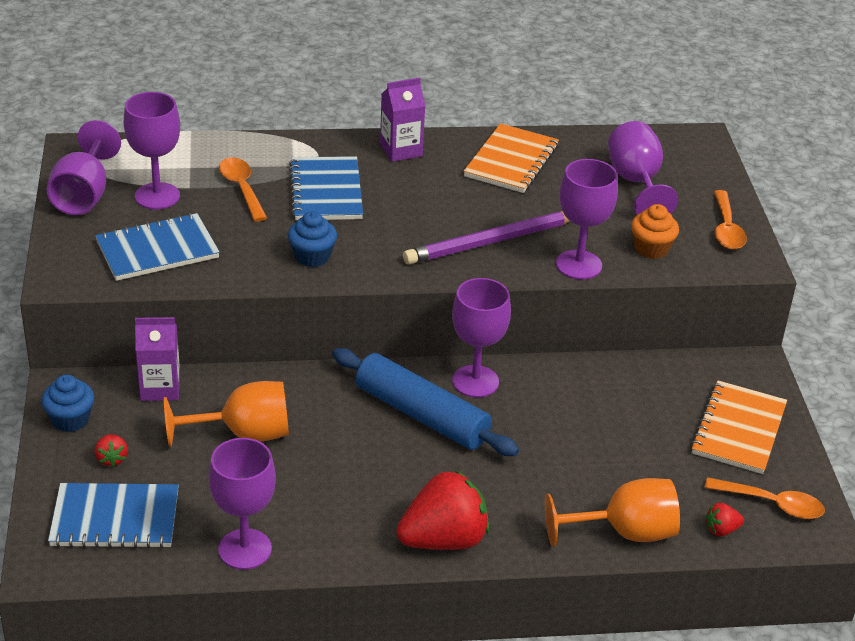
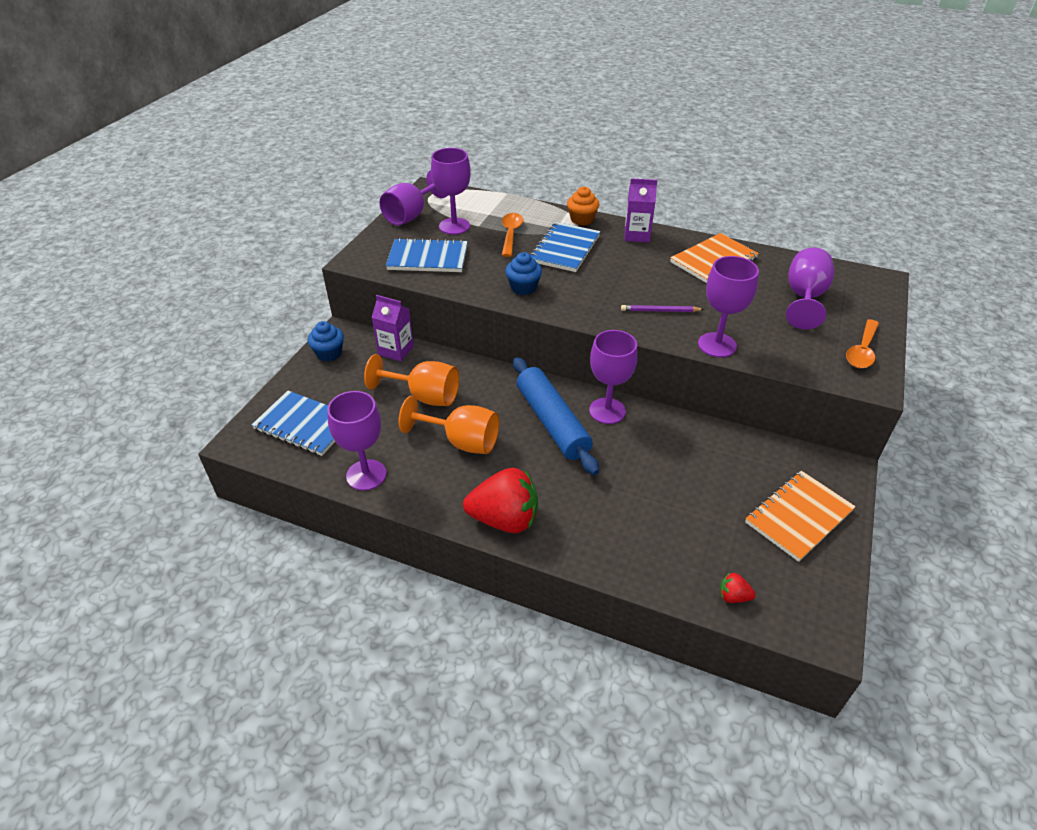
camera: 30 degrees right, 5 degrees up
red strawberry [95,434,128,467] -> none
purple pencil [403,211,570,265] -> purple pencil [621,305,704,312], size x0.52
orange goblet [545,478,680,547] -> orange goblet moved to [398,396,499,454]
orange cupcake [631,204,679,259] -> orange cupcake moved to [567,186,599,226]
orange spoon [704,477,825,519] -> none

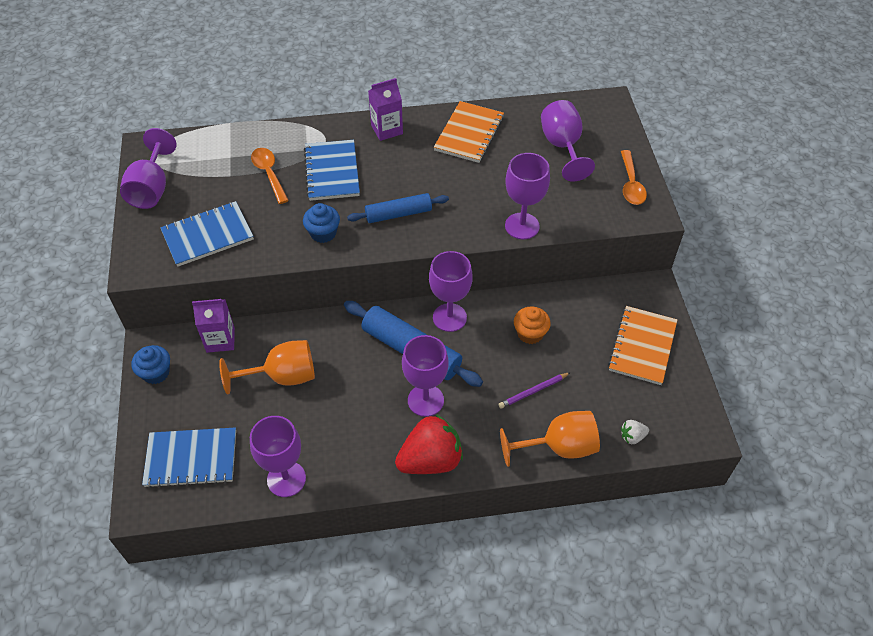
camera: 30 degrees left, 10 degrees up
orange goblet [398,396,499,454] -> orange goblet moved to [500,411,600,467]
purple goblet [431,148,471,235] -> purple goblet moved to [402,335,449,417]
orange cupcake [567,186,599,226] -> orange cupcake moved to [514,307,551,344]
purple pencil [621,305,704,312] -> purple pencil moved to [498,372,571,409]
red strawberry [720,573,756,603] -> white strawberry [621,420,649,444]
none -> blue rolling pin [347,193,449,223]

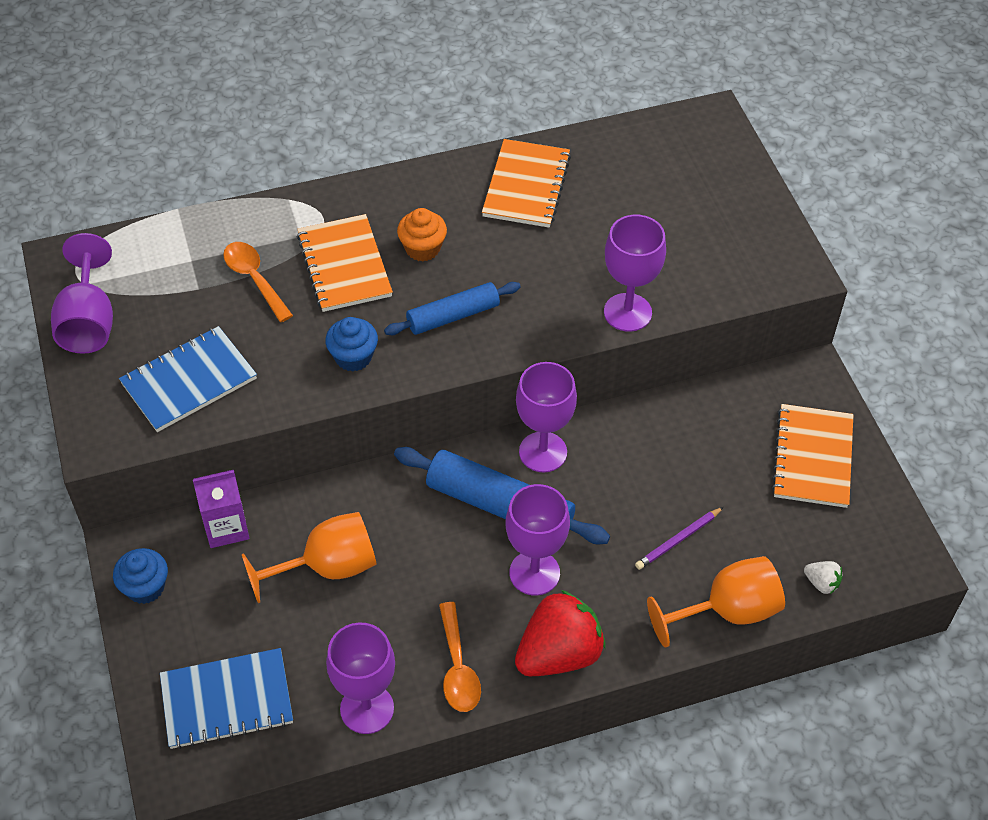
camera: 10 degrees left, 0 degrees up
blue notebook [304,140,360,201] -> orange notebook [297,214,393,312]
purple carton [368,78,403,141] -> none
orange cupcake [514,307,551,344] -> orange cupcake moved to [397,208,447,262]
purple goblet [541,100,595,181] -> none
orange spoon [621,150,647,205] -> orange spoon moved to [439,602,481,712]
white strawberry [621,420,649,444] -> white strawberry turned 120 degrees counterclockwise [804,561,842,594]

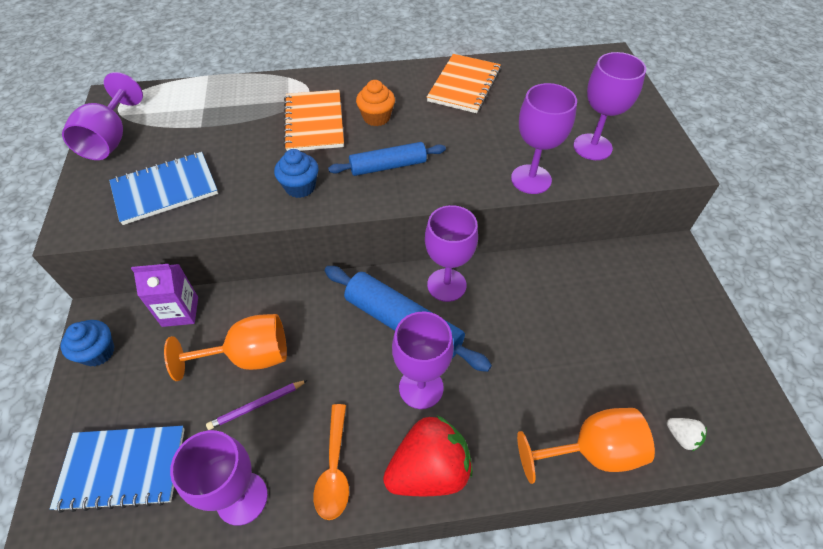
camera: 10 degrees right, 0 degrees up
orange spoon [223,242,293,322] -> none
purple pencil [635,507,723,570] -> purple pencil moved to [206,380,308,430]
orange notebook [771,404,853,508] -> none
none -> purple goblet [574,52,646,160]

